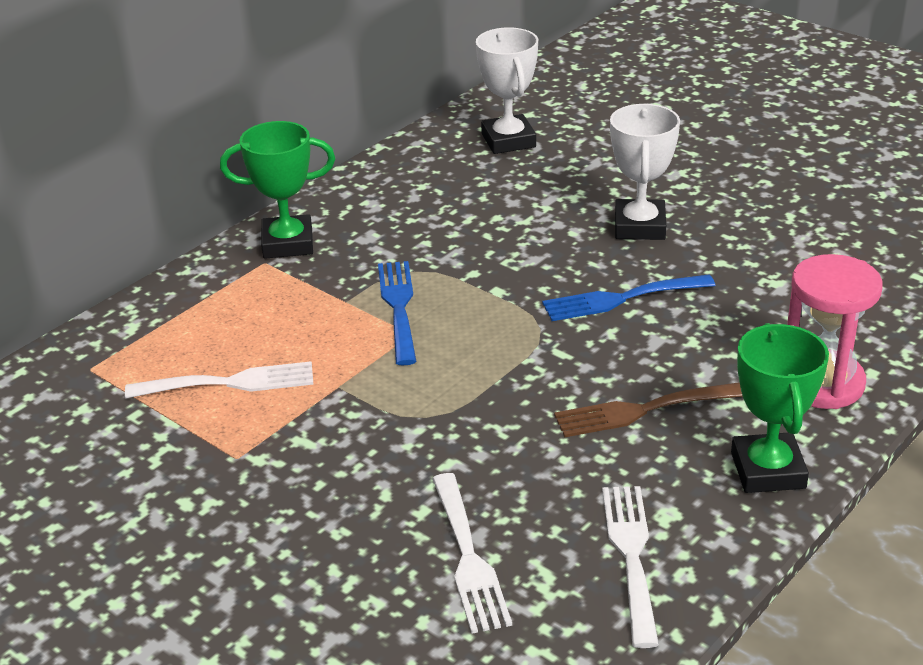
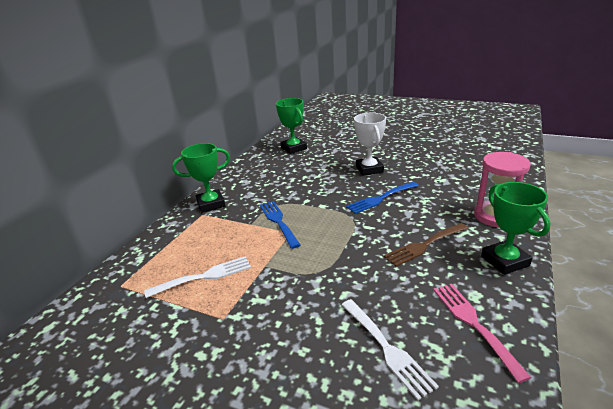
camera: 15 degrees left, 5 degrees down
white trophy [476,28,538,154] -> green trophy [276,98,307,154]
white fork [602,486,659,648] -> pink fork [433,284,531,383]

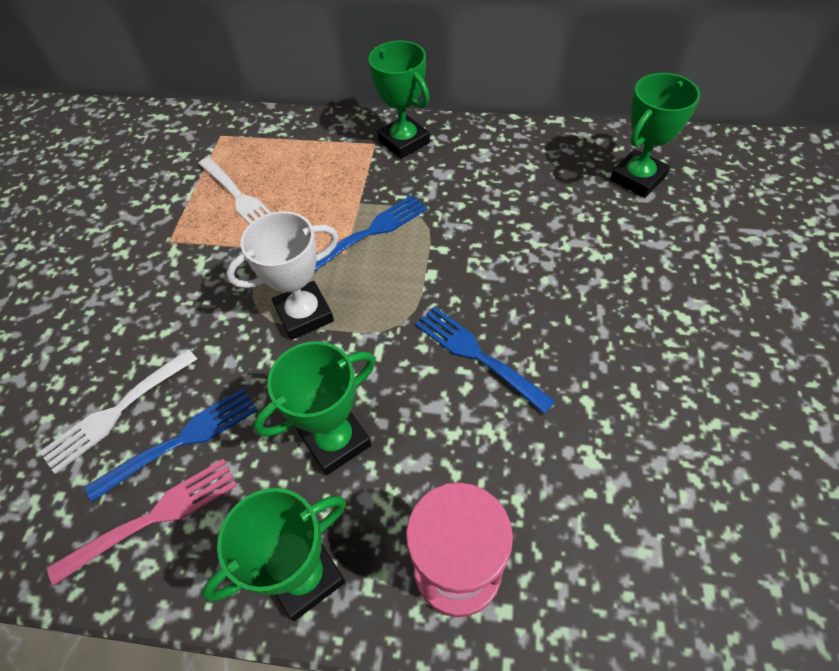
camera: 75 degrees right, 25 degrees up
white trophy [354,113,386,176] -> white trophy moved to [226,211,338,340]
brown fork [384,223,468,267] -> green trophy [254,341,376,475]
none -> blue fork [85,387,258,502]

